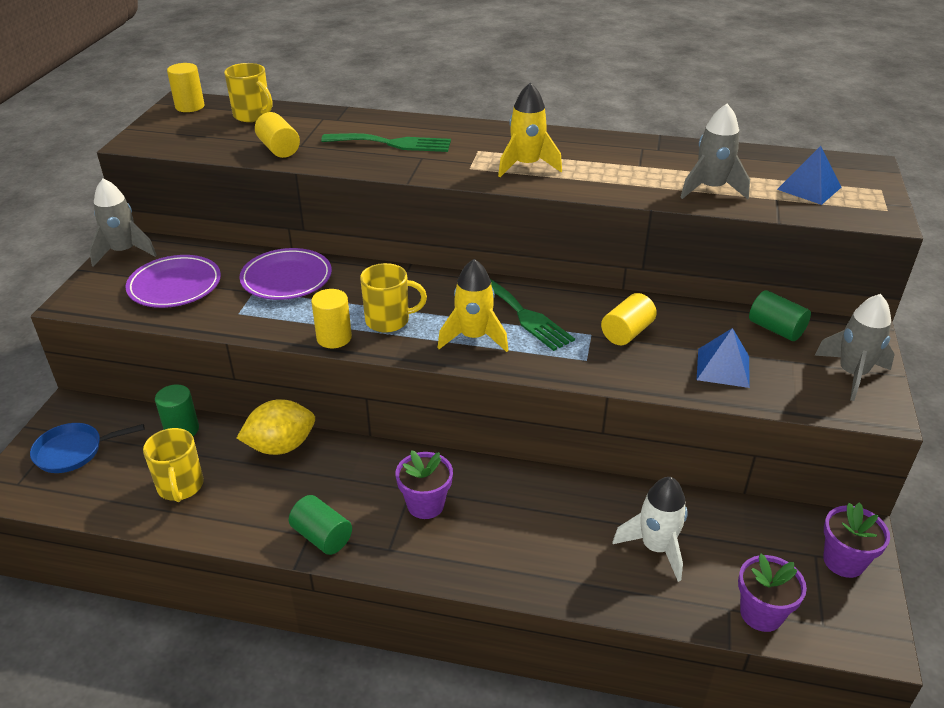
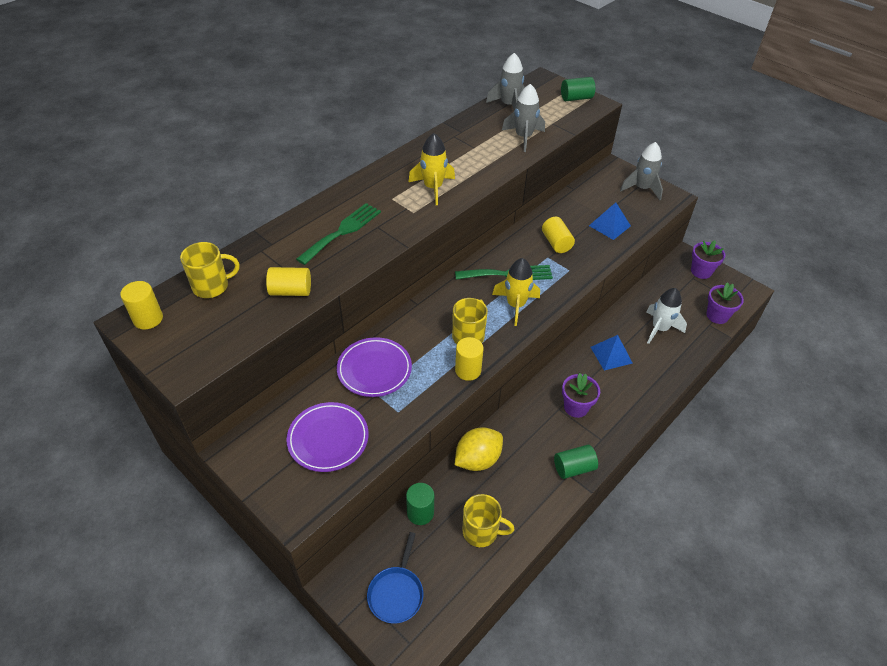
camera: 60 degrees left, 10 degrees up
grey rocket [89,179,157,267] -> grey rocket moved to [486,53,525,111]
yellow lemon [237,399,315,455] -> yellow lemon turned 45 degrees clockwise [455,427,503,471]
green cylinder [749,290,811,341] -> green cylinder moved to [561,77,595,101]
blue pyramid [777,146,842,205] -> blue pyramid moved to [591,335,632,371]

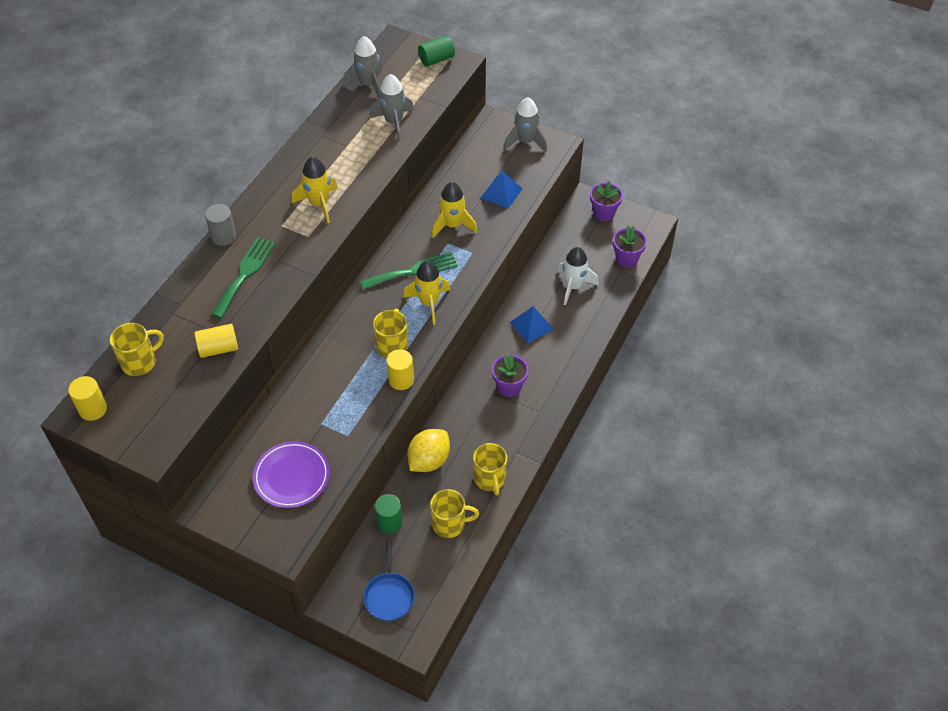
camera: 15 degrees left, 5 degrees up
purple plate [337,337,412,397] -> none
yellow cylinder [542,217,575,253] -> yellow rocket [432,182,477,238]
green cylinder [554,445,598,479] -> none
none -> grey cylinder [205,204,236,246]
none -> yellow mug [473,443,507,495]

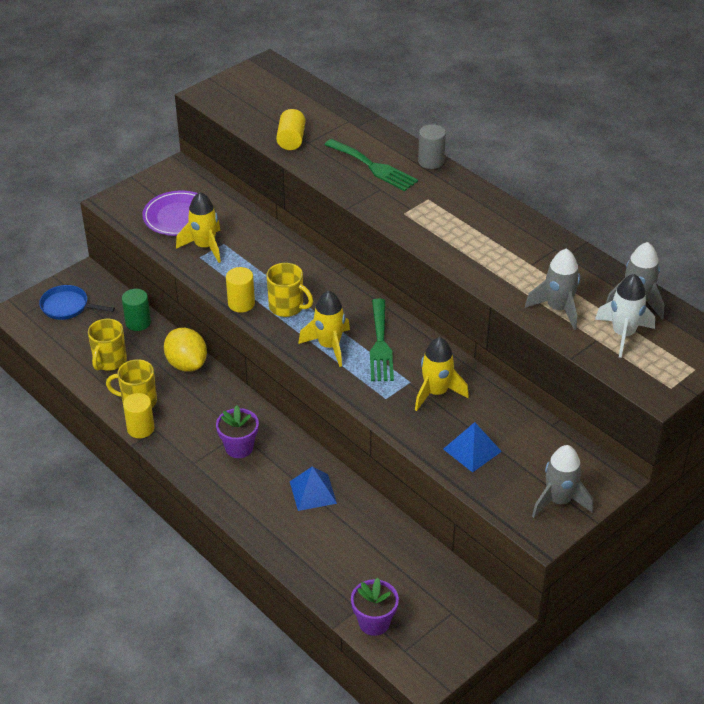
camera: 110 degrees right, 10 degrees down
yellow cylinder [68,376,107,421] -> yellow cylinder moved to [123,393,155,438]
yellow mug [110,323,164,376] -> none
yellow rocket [292,157,338,223] -> yellow rocket moved to [176,192,221,263]
green cylinder [418,35,455,67] -> none
white rocket [557,247,599,305] -> white rocket moved to [595,274,655,358]
purple flower pot [590,181,623,221] -> none

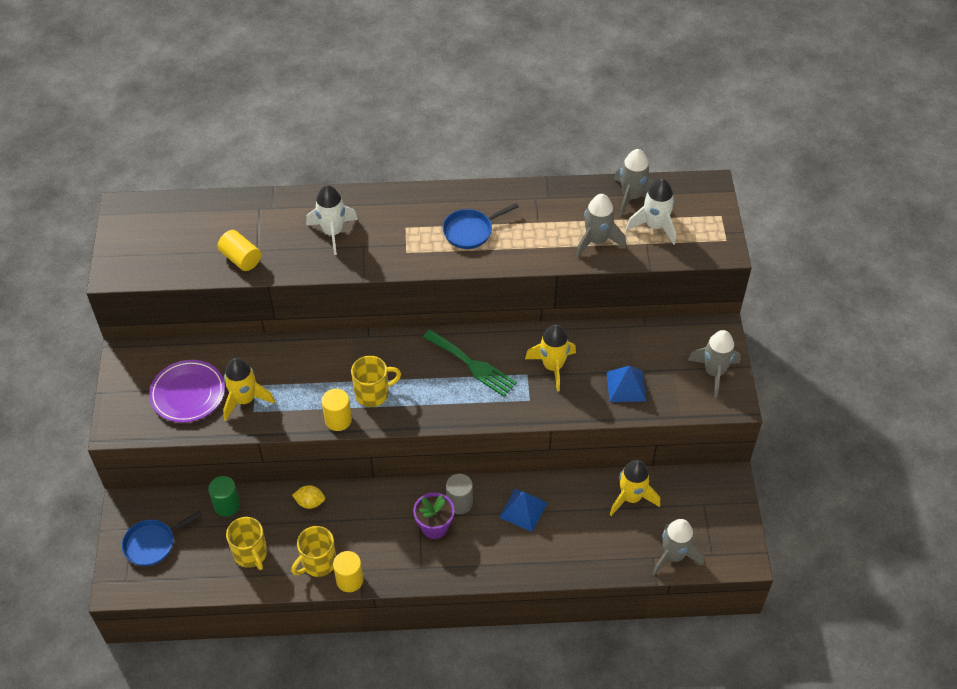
camera: 50 degrees left, 10 degrees up
yellow lemon [164,328,207,372] -> yellow lemon [292,485,325,509], size x0.56
yellow rocket [298,290,350,367] -> yellow rocket moved to [610,460,660,516]
green fork [324,139,418,191] -> white rocket [306,185,358,255]
purple flower pot [351,578,399,636] -> grey rocket [652,519,704,575]
grey cylinder [418,124,446,169] -> grey cylinder moved to [446,474,473,514]
none -> blue pan [442,203,519,249]

